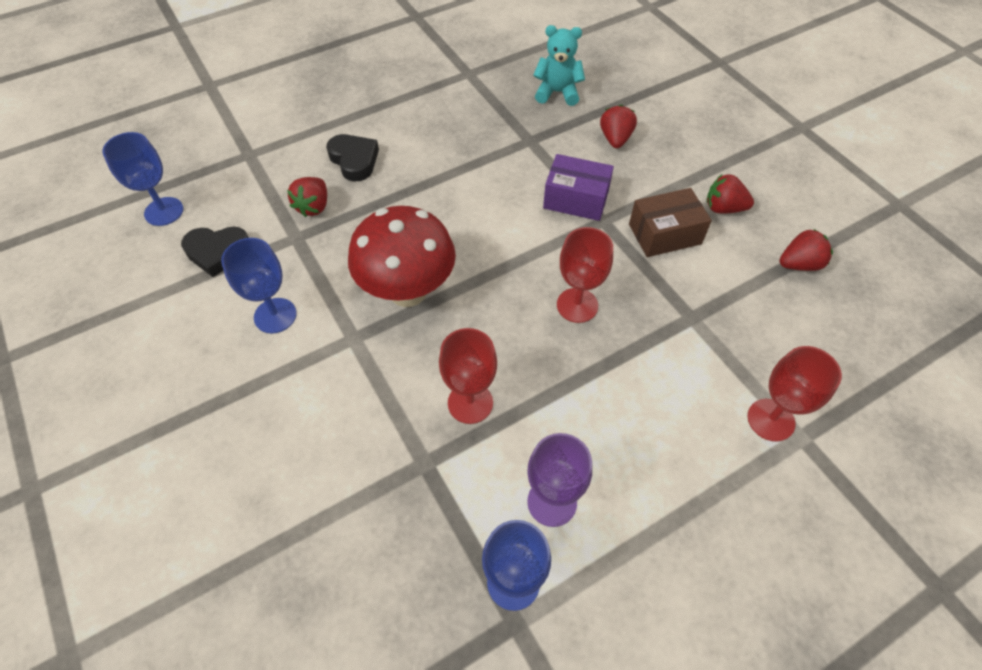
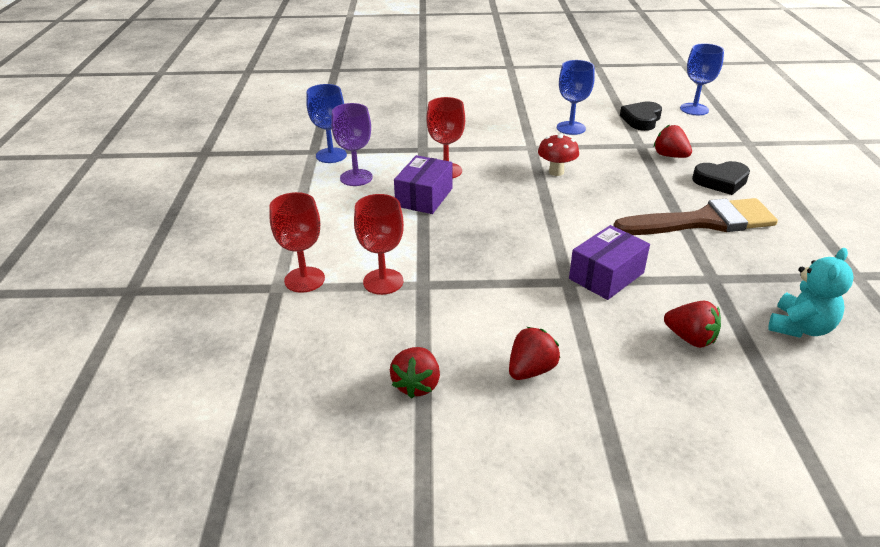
camera: 120 degrees right, 20 degrees down
red mushroom [348,206,456,307] -> red mushroom [538,134,579,176], size x0.51
red goblet [557,227,613,323] -> red goblet moved to [354,194,404,295]
brown box [629,188,712,257] -> none
none -> purple box [394,155,452,214]
none -> brown brush [614,198,778,235]

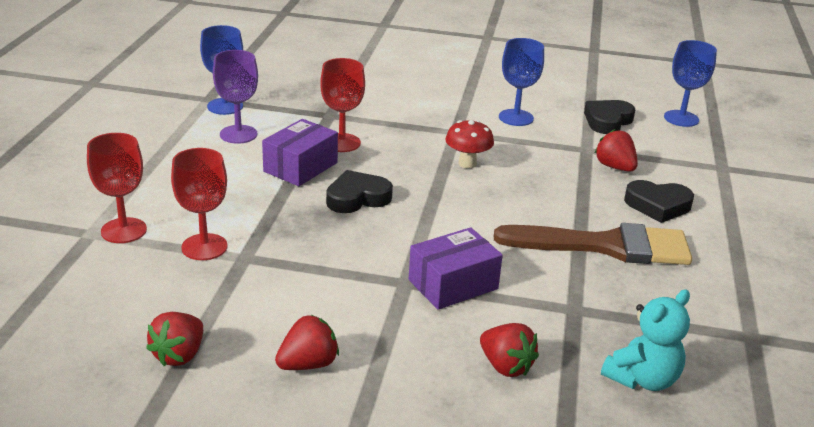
camera: 10 degrees right, 5 degrees down
none -> black heart [326,170,393,213]

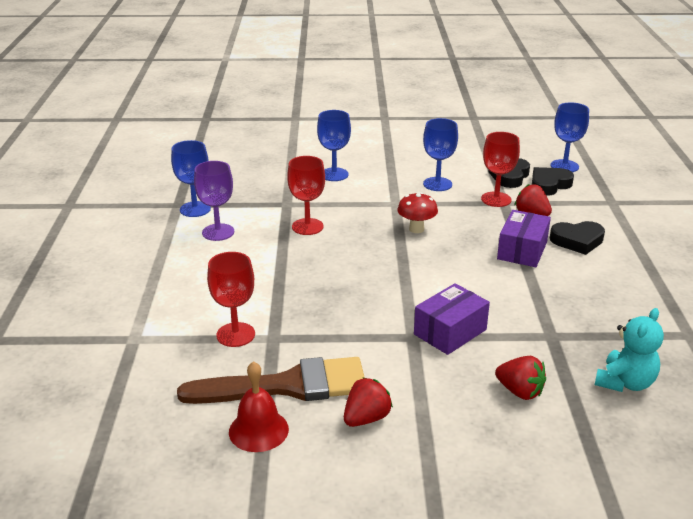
camera: 10 degrees left, 0 degrees up
red goblet [87,133,147,243] -> red goblet moved to [481,132,520,207]
red strawberry [146,312,203,366] -> red bell [229,361,289,452]
purple box [262,119,338,186] -> purple box moved to [497,210,551,267]
black heart [326,170,393,213] -> black heart moved to [532,167,574,196]
brown brush [494,223,692,265] -> brown brush moved to [177,357,365,404]
none -> blue goblet [317,110,351,181]

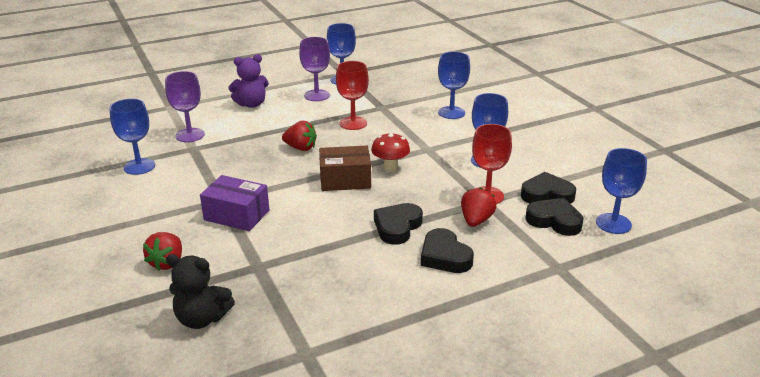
camera: 65 degrees right, 0 degrees up
brown brush [177,357,365,404] -> blue goblet [110,99,155,175]
red goblet [207,252,255,347] -> purple goblet [165,71,205,142]
red bell [229,361,289,452] -> none
red strawberry [344,377,393,427] -> red strawberry moved to [282,121,317,151]
purple box [497,210,551,267] -> black heart [374,203,423,245]
turquoise teddy bear [595,308,664,392] -> black teddy bear [166,254,235,329]
none -> purple teddy bear [228,54,269,108]
none -> brown box [319,146,371,191]

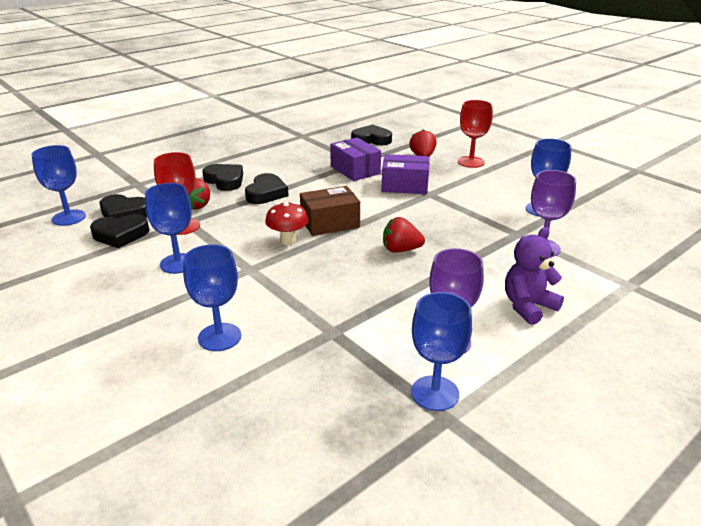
camera: 165 degrees right, 0 degrees up
black teddy bear [166,254,235,329] -> black heart [351,125,392,145]
red goblet [336,61,369,130] -> red goblet moved to [458,100,493,168]
none -> purple box [330,137,381,181]

